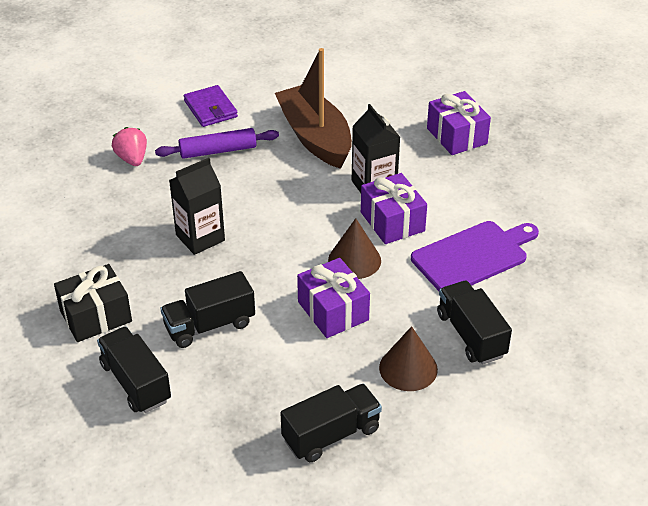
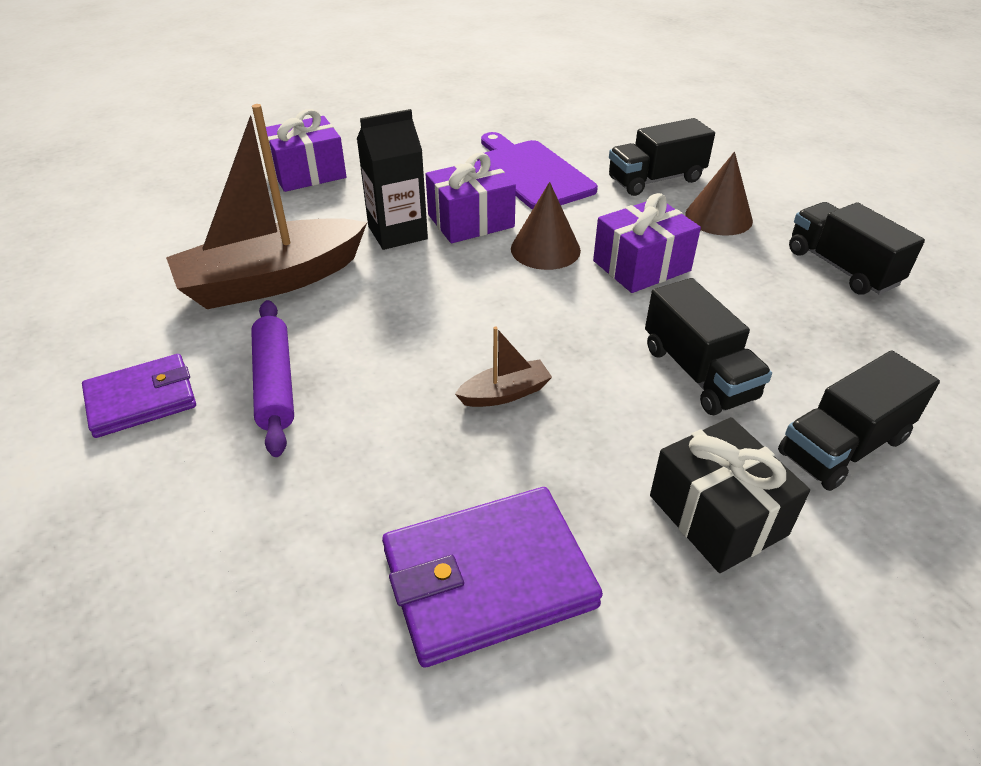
camera: 90 degrees left, 0 degrees up
pink strawberry [112,127,147,166] -> none
black carton [169,158,225,255] -> brown boat [455,326,552,407]
none -> purple wallet [382,487,603,668]

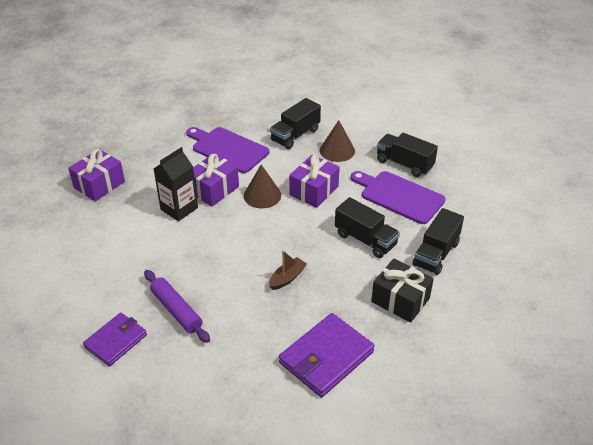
camera: 25 degrees left, 0 degrees up
brown boat [166,104,367,309] -> none
none -> purple cutting board [351,171,445,224]

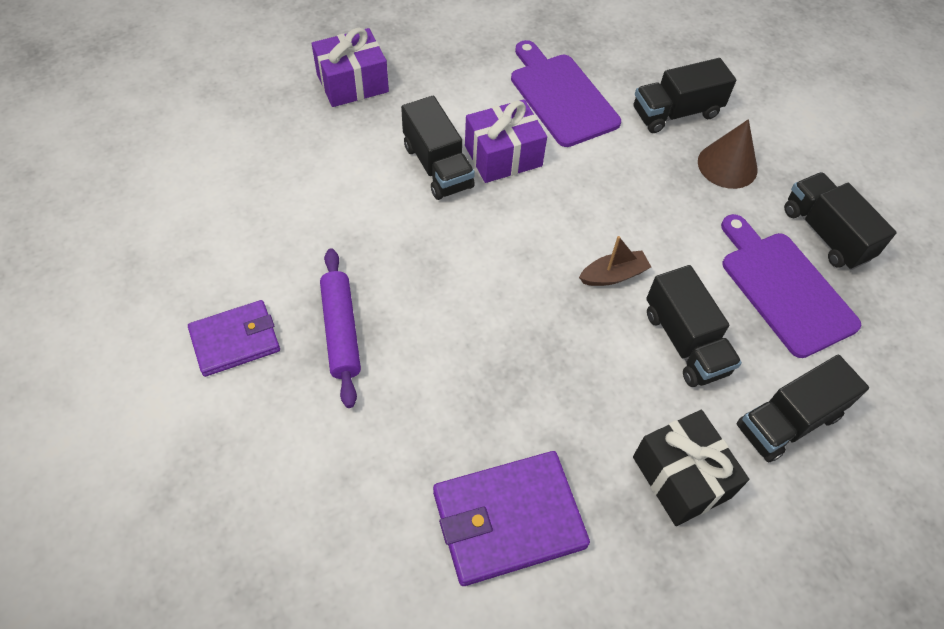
camera: 25 degrees right, 15 degrees up
black carton [153,147,198,221] -> black truck [401,96,475,200]
brown cone [244,164,281,208] -> none
brown boat [269,250,307,290] -> brown boat moved to [579,236,651,286]
purple gift [289,155,340,208] -> none

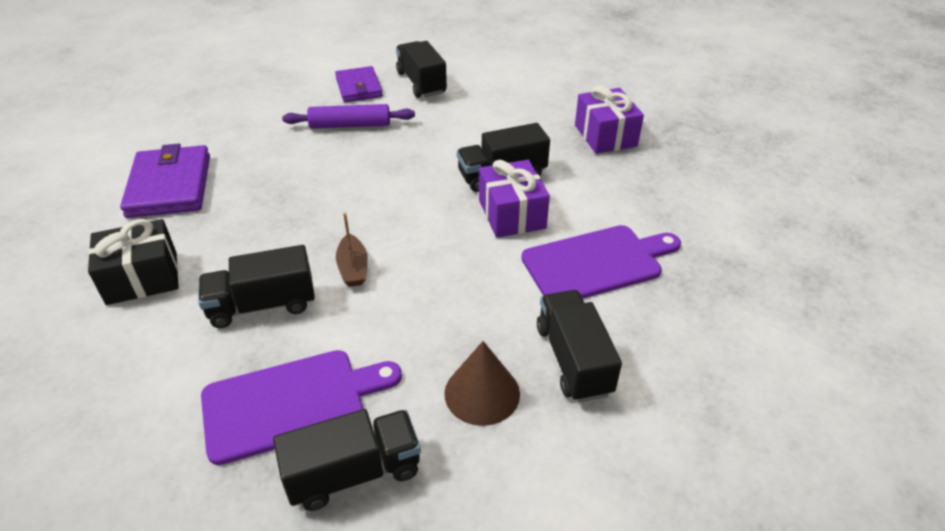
camera: 100 degrees right, 15 degrees down
black truck [737,355,869,463] -> black truck moved to [396,41,447,98]

